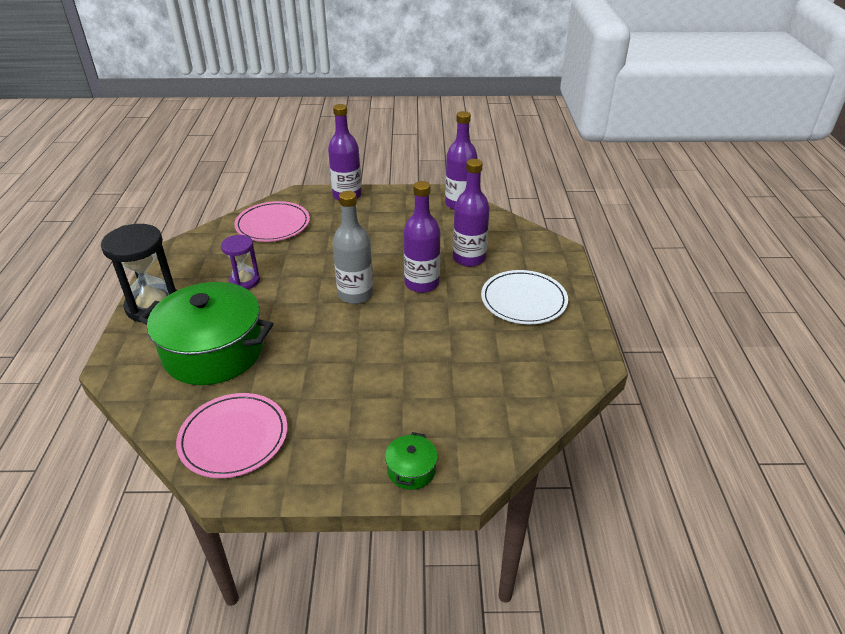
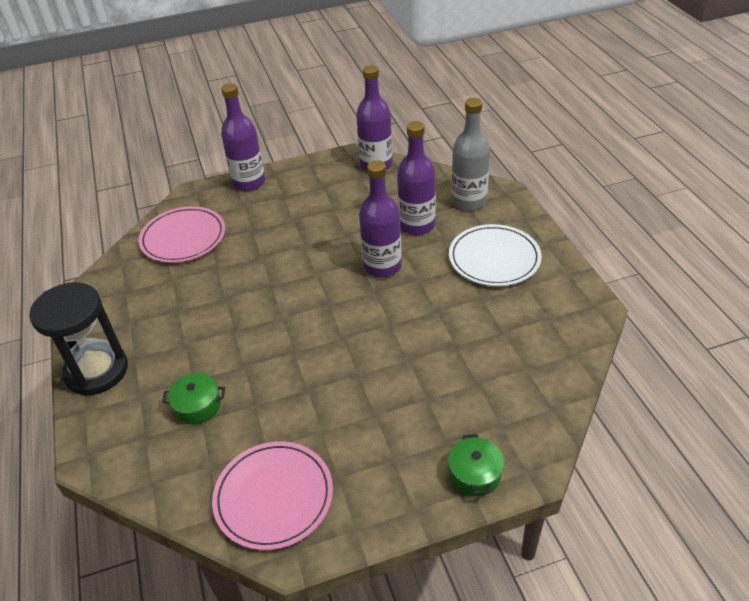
camera: 15 degrees left, 5 degrees up
green pot [138,282,273,385] -> green pot [162,373,225,424], size x0.41
purple hourglass [221,235,260,289] -> none
grey bottle [332,191,373,304] -> grey bottle moved to [451,98,490,211]

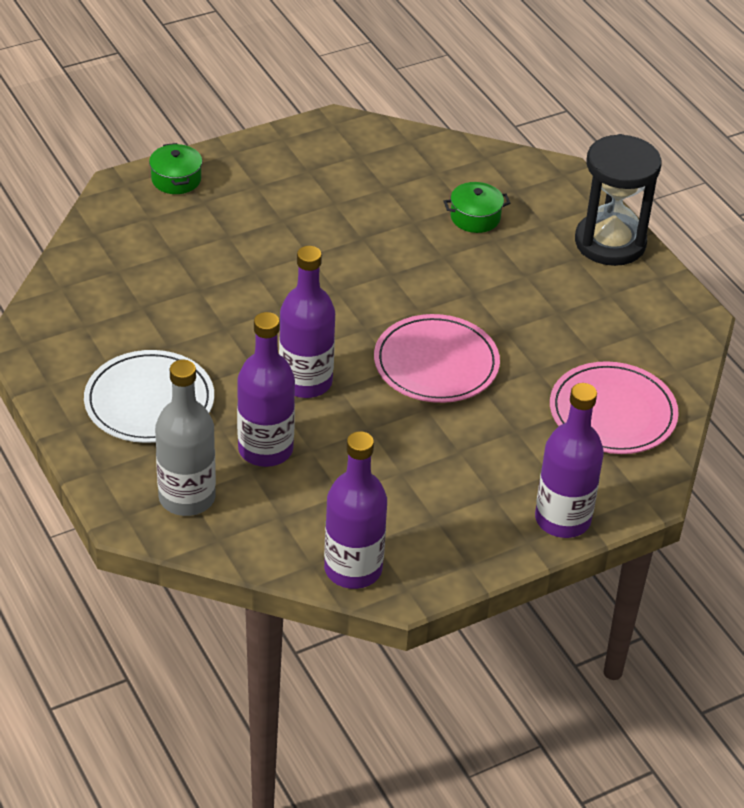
camera: 165 degrees right, 0 degrees up
pink plate [212,441,333,550] -> pink plate moved to [374,314,500,403]

